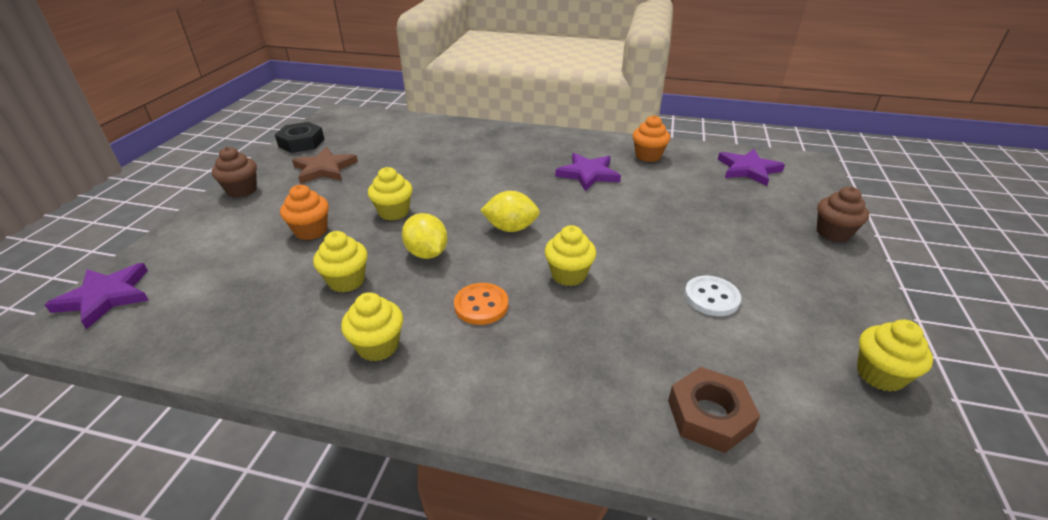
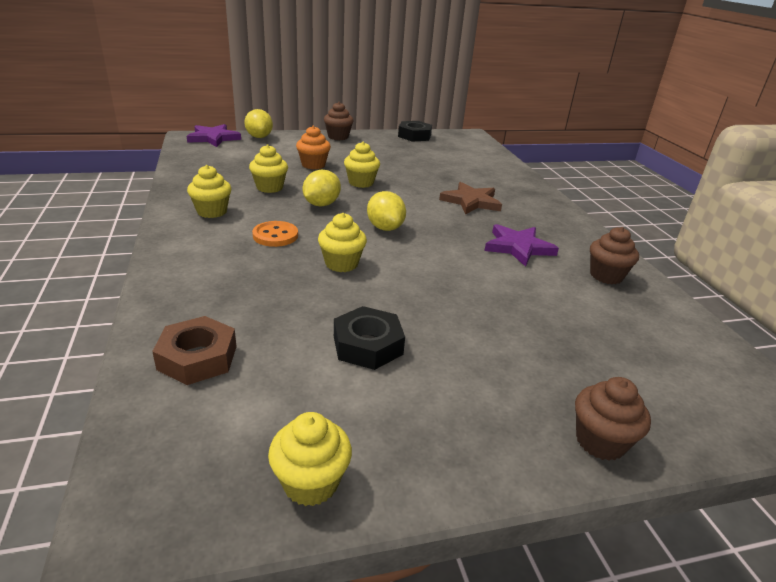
camera: 60 degrees right, 5 degrees down
brown star [292,147,358,184] -> brown star moved to [439,182,502,215]
orange cupcake [632,115,670,162] -> brown cupcake [590,227,639,284]
white button [684,276,741,316] -> black nut [334,306,405,370]
purple star [718,149,785,186] -> none
none -> yellow lemon [244,109,273,138]

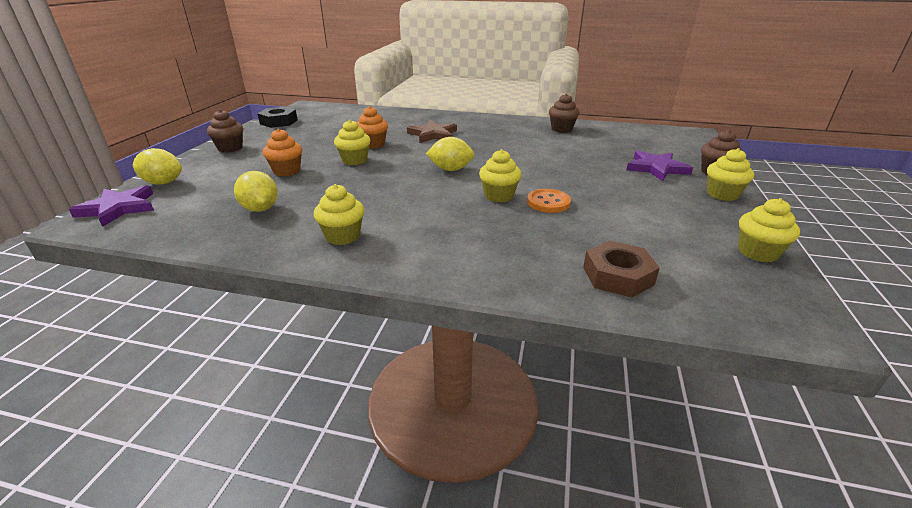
camera: 60 degrees left, 0 degrees up
yellow cupcake [249,145,288,193] -> yellow cupcake moved to [707,148,754,201]
orange button [252,221,298,247] -> orange button moved to [527,189,571,213]
yellow lemon [303,170,341,206] -> yellow lemon moved to [234,171,278,212]
black nut [334,306,405,370] -> none
purple star [484,224,559,267] -> purple star moved to [627,150,693,181]
none -> orange cupcake [357,106,388,149]

